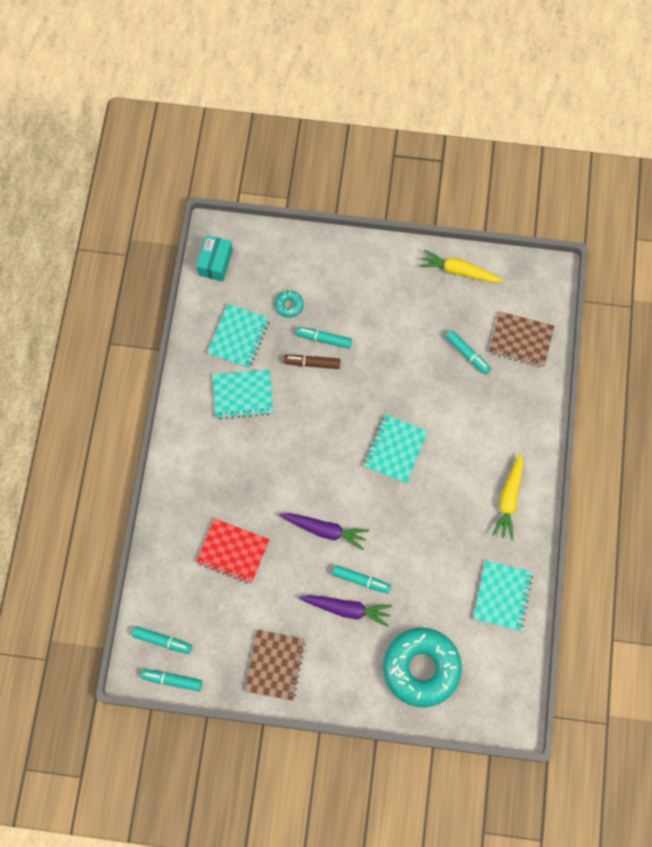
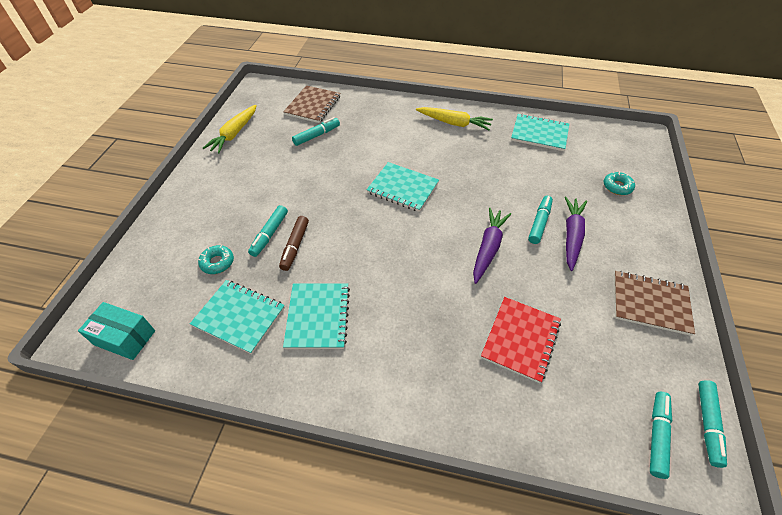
camera: 85 degrees left, 20 degrees down
turquoise donut [383,628,462,708] -> turquoise donut [604,172,635,195], size x0.40

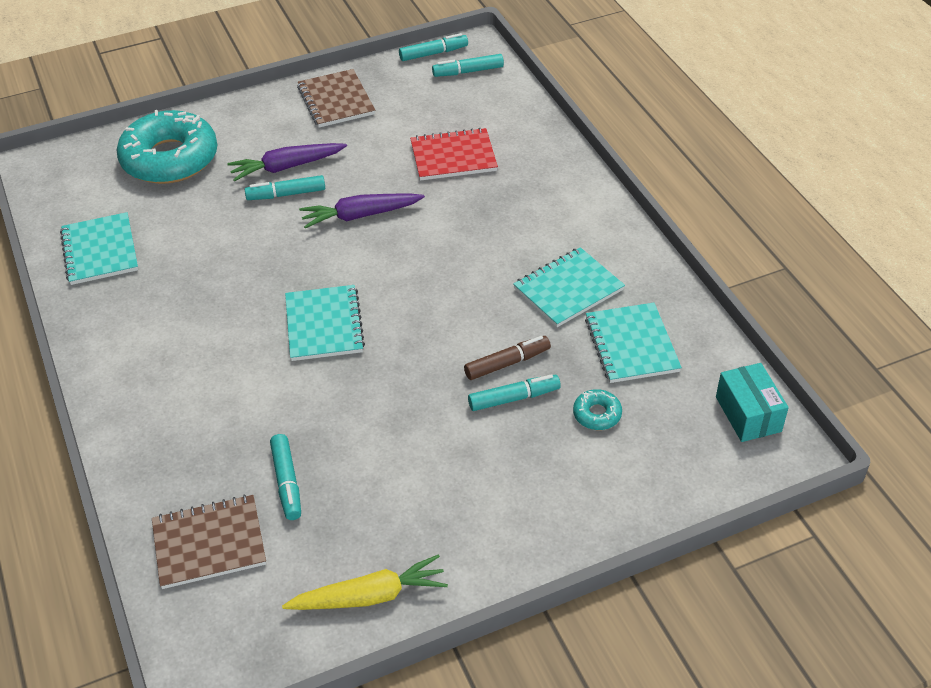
camera: 125 degrees left, 5 degrees down
turquoise marker [292,117,340,146] -> turquoise marker turned 120 degrees counterclockwise [270,434,301,520]
yellow carrot [416,107,493,130] -> none
turquoise donut [604,172,635,195] -> turquoise donut [117,110,217,184], size x2.48

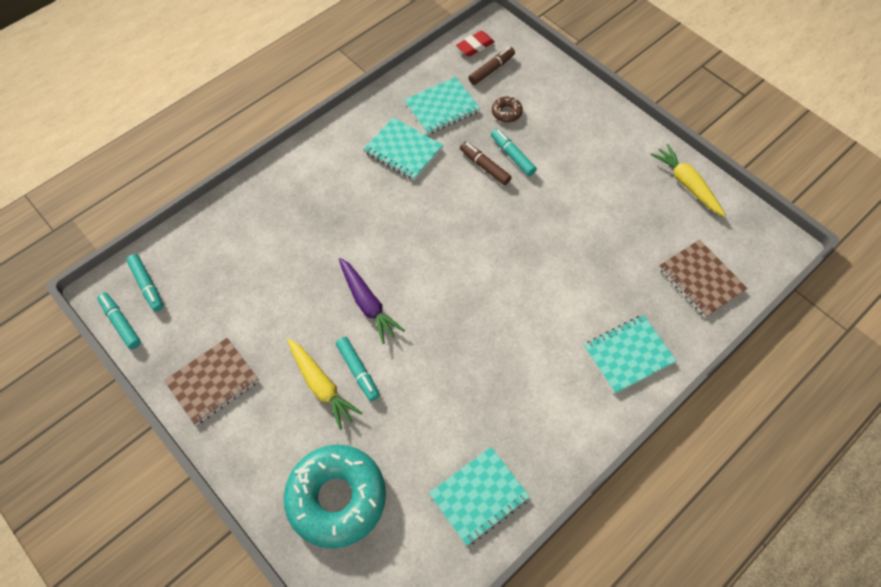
camera: 110 degrees left, 15 degrees up
purple carrot [227,143,347,182] -> yellow carrot [287,338,362,430]
turquoise marker [270,434,301,520] -> none
turquoise notebook [285,285,365,361] -> turquoise notebook moved to [584,315,677,394]
red notebook [410,128,498,181] -> none
turquoise donut [573,389,622,430] -> brown donut [492,96,523,123]
turquoise box [716,363,789,442] -> red eraser [456,31,495,57]
none -> brown marker [468,47,515,85]

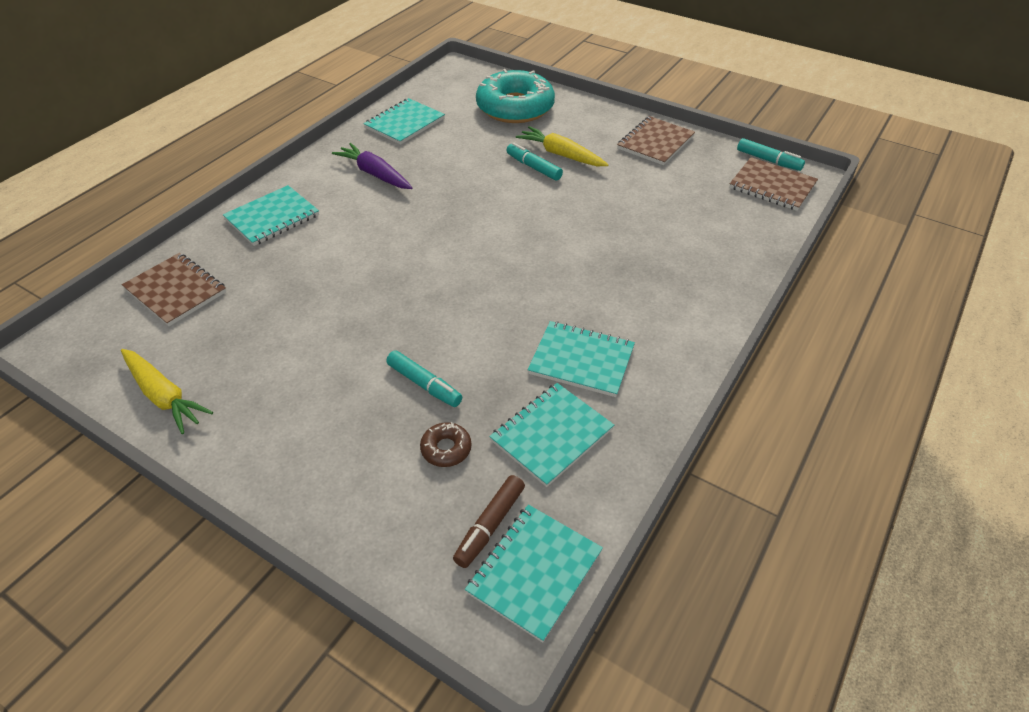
camera: 165 degrees right, 15 degrees down
turquoise marker [126,254,164,312] -> brown notebook [729,157,818,211]
purple carrot [339,258,405,344] -> purple carrot moved to [332,143,413,189]
red eraser [456,31,495,57] -> turquoise notebook [465,504,603,643]
brown marker [460,142,512,185] -> none

